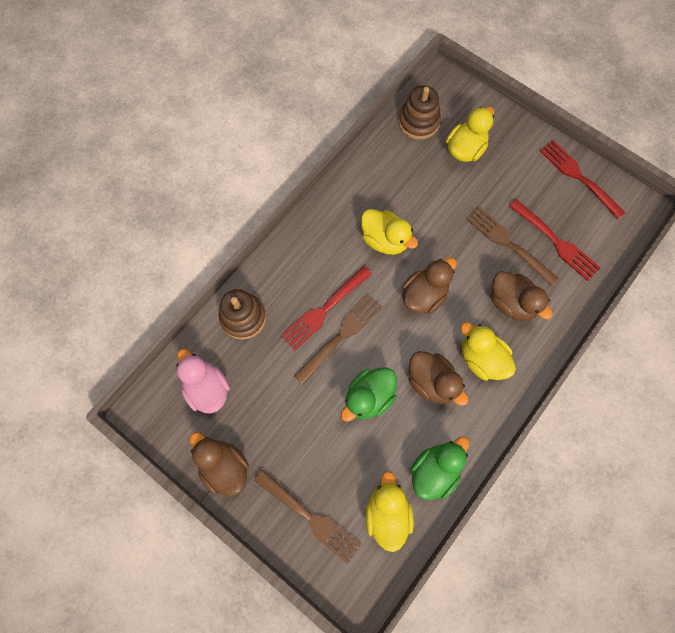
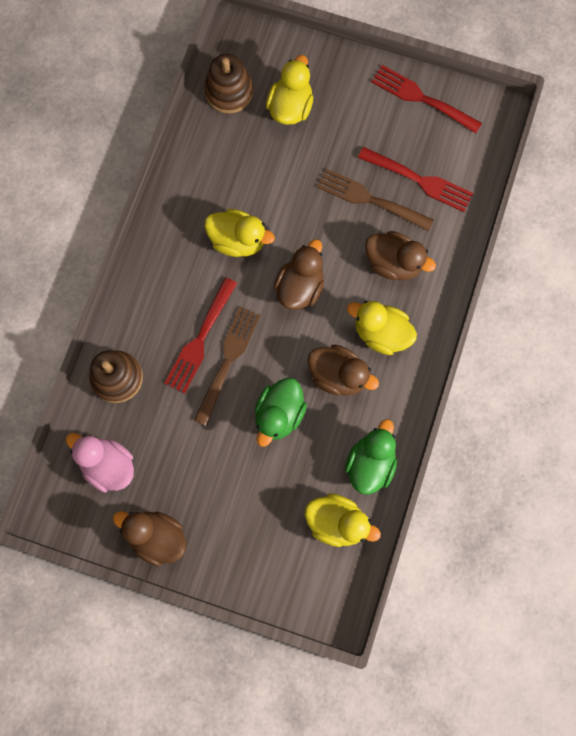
camera: 20 degrees left, 5 degrees up
brown fork [254,469,361,564] -> none
yellow duck [365,471,414,552] -> yellow duck turned 135 degrees clockwise [305,493,381,547]

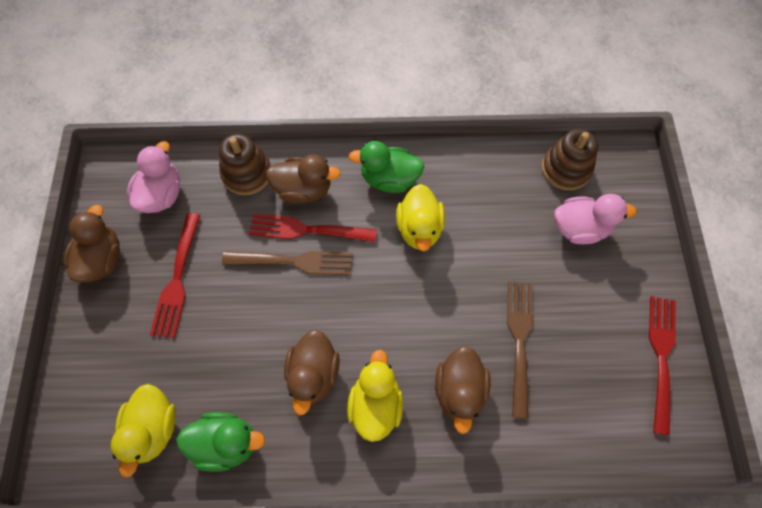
camera: 70 degrees right, 10 degrees down
green duck [255,378,307,447] -> green duck moved to [349,141,424,193]
yellow duck [266,55,313,125] -> pink duck [554,194,637,244]
brown duck [274,239,324,310] -> brown duck moved to [266,155,341,203]
red fork [358,147,473,212] -> red fork moved to [150,213,200,338]

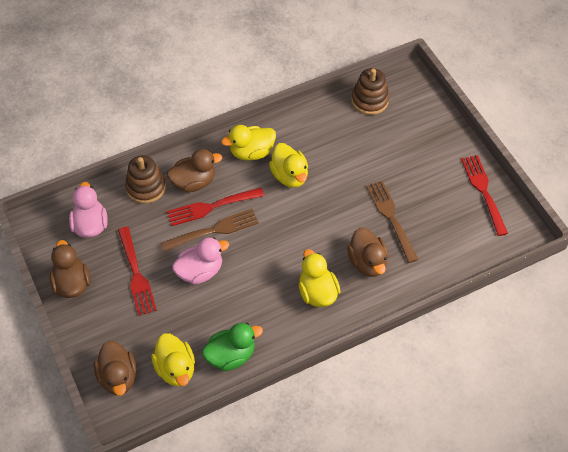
camera: 25 degrees left, 10 degrees down
brown duck [284,330,340,415] -> brown duck moved to [94,341,137,396]
green duck [349,141,424,193] -> yellow duck [221,125,276,160]
pink duck [554,194,637,244] -> pink duck moved to [172,237,229,285]

